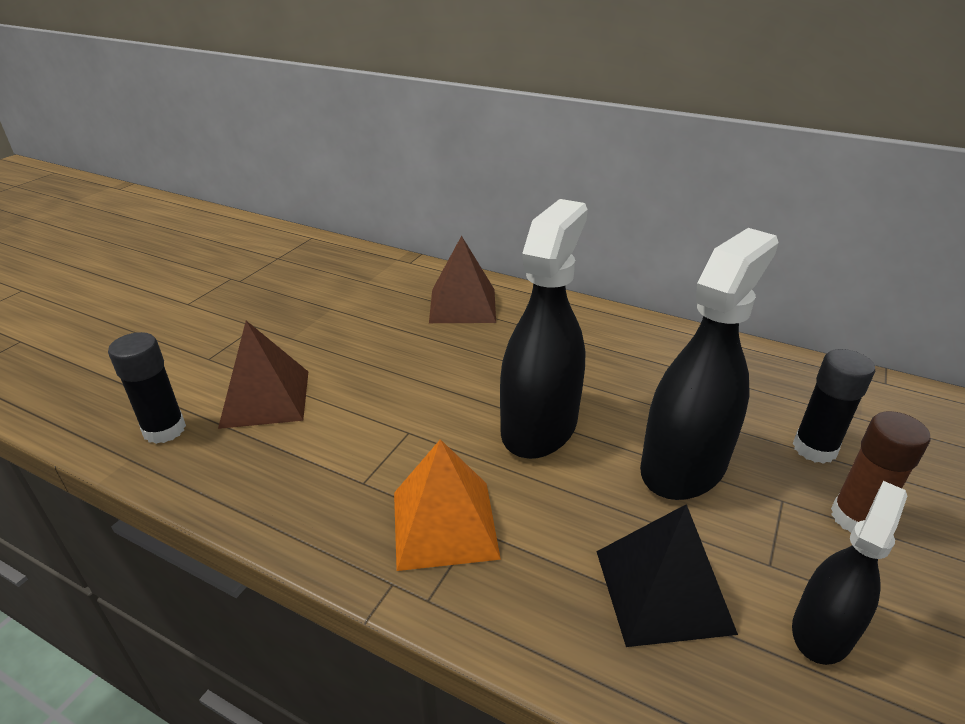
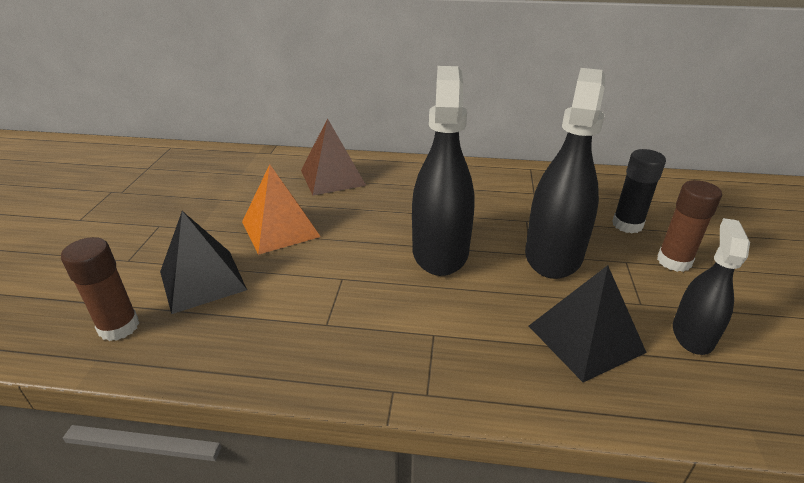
camera: 20 degrees left, 0 degrees up
black glue stick [108,332,186,444] -> brown glue stick [61,237,139,341]
brown pyramid [218,321,308,429] -> black pyramid [160,211,247,314]
orange pyramid [394,439,501,571] -> orange pyramid moved to [242,164,321,255]

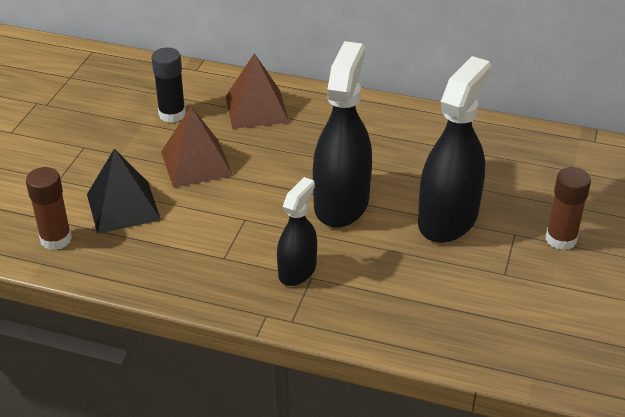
camera: 10 degrees right, 5 degrees up
orange pyramid [242,164,321,255] -> brown pyramid [161,106,233,188]
black pyramid [529,265,647,382] -> none
black glue stick [612,149,666,234] -> black glue stick moved to [152,47,186,123]
black spray bottle [673,218,750,355] -> black spray bottle moved to [277,177,317,286]

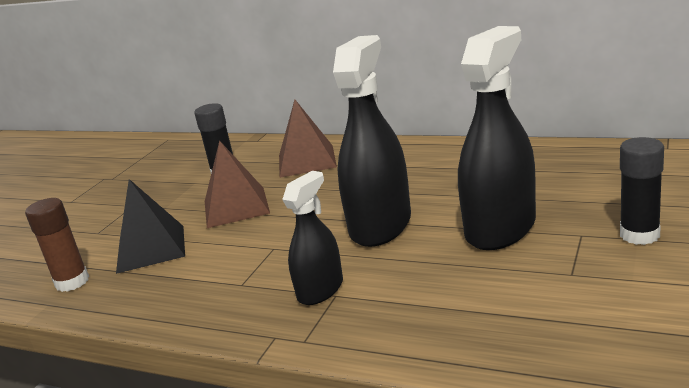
camera: 10 degrees right, 15 degrees down
brown glue stick [545,167,591,250] -> black glue stick [620,137,664,245]

